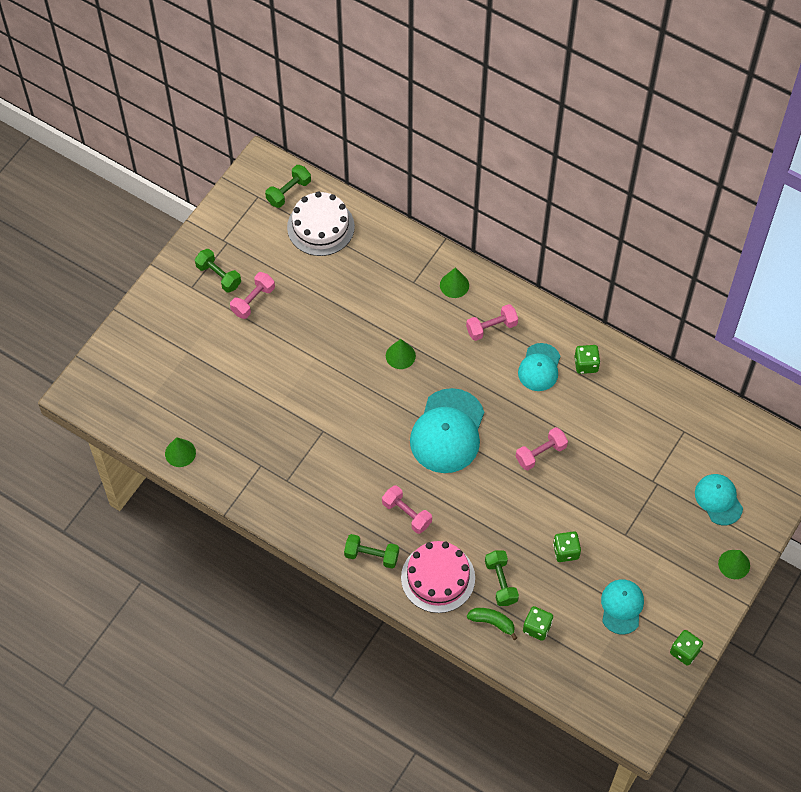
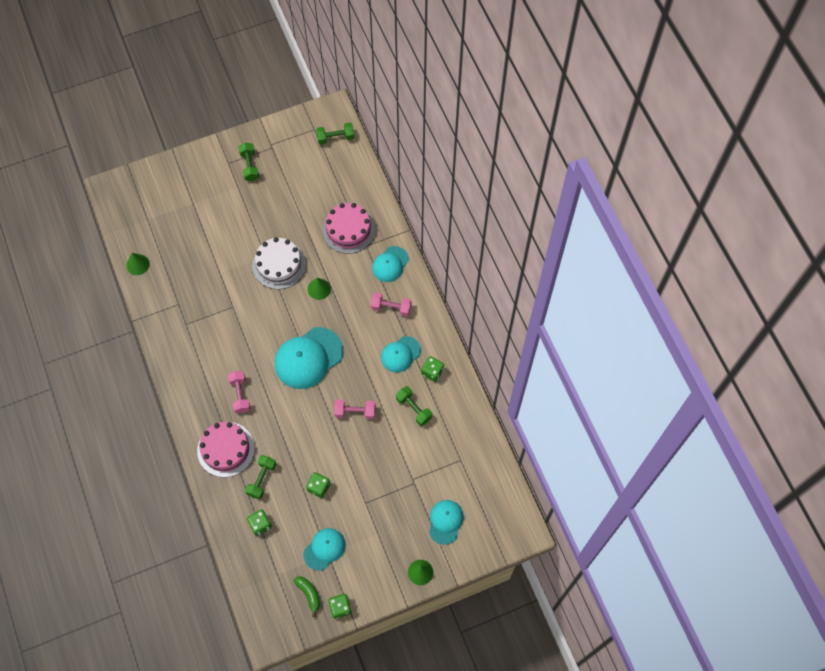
camera: 35 degrees right, 5 degrees up
pink dumbbell [230,272,275,319] -> none
white cake [287,191,355,256] -> white cake moved to [252,237,306,289]
green dumbbell [344,534,399,569] -> green dumbbell moved to [396,386,432,426]
green cone [440,267,469,298] -> turquoise cap [372,246,409,282]
green banana [467,608,517,640] -> green banana moved to [294,576,320,617]
none -> pink cake [322,203,375,254]

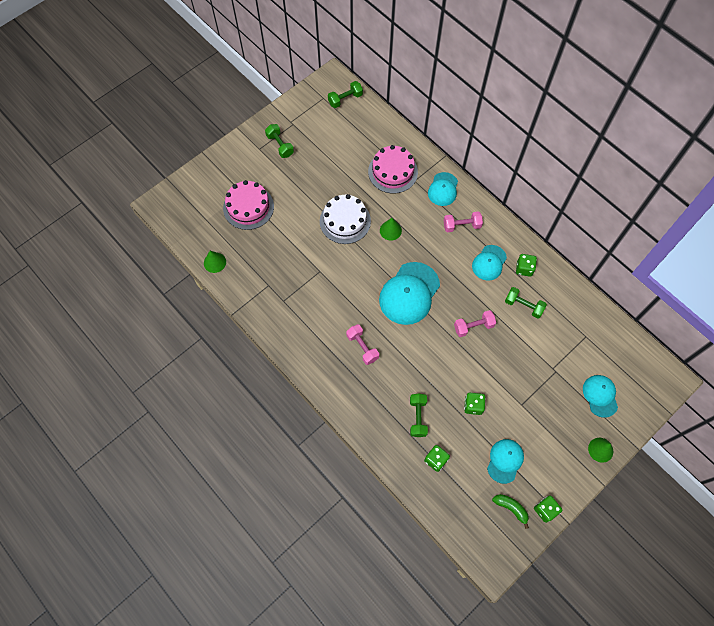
camera: 20 degrees left, 0 degrees up
pink cake [197,422,255,477] -> pink cake moved to [223,180,274,230]

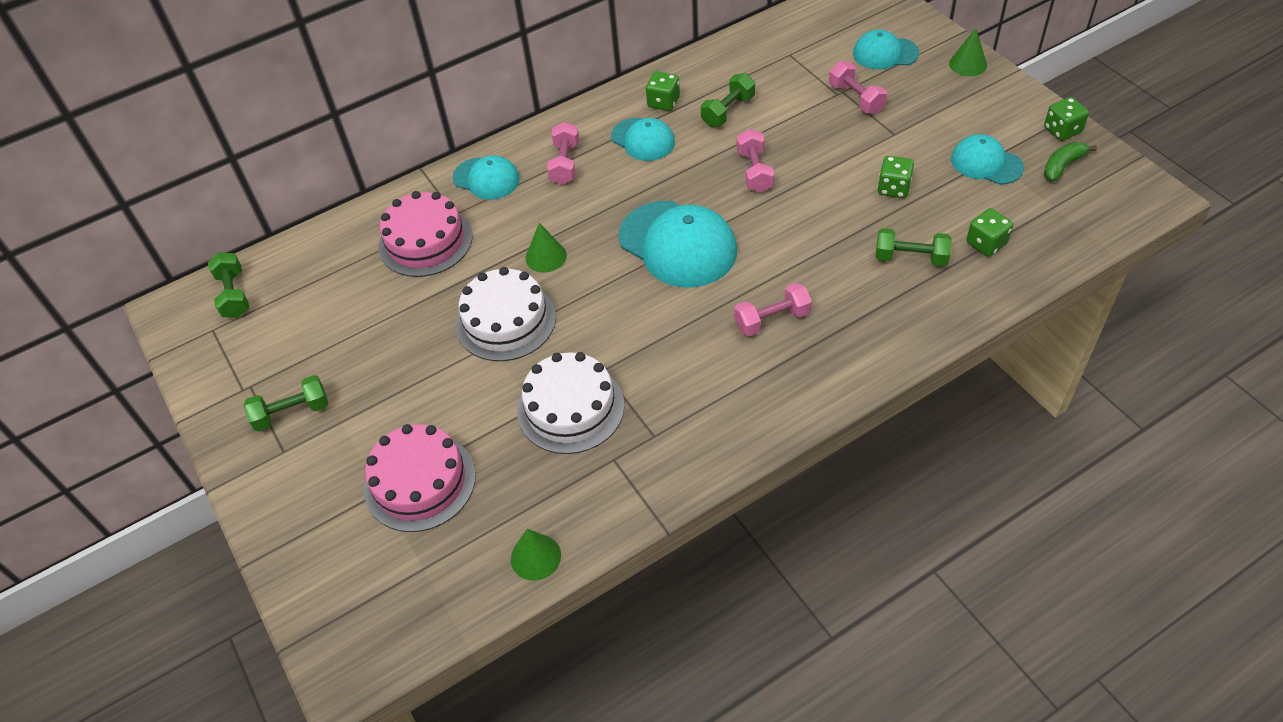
camera: 75 degrees left, 15 degrees down
none -> white cake [517,352,624,454]
none -> pink dumbbell [829,61,887,114]

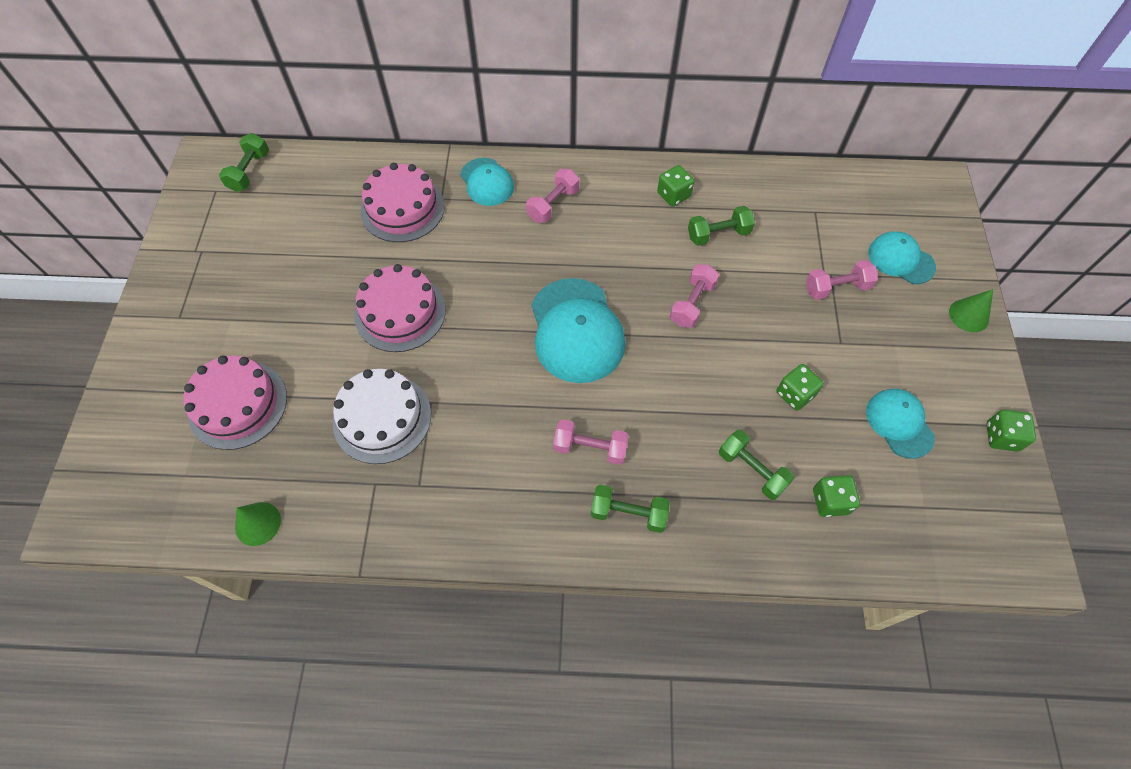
camera: 30 degrees right, 10 degrees up
green dumbbell [244,375,328,432] -> green dumbbell moved to [591,485,670,533]
white cake [456,267,556,361] -> pink cake [354,264,446,352]
green cone [526,223,567,273] -> none
turquoise cap [611,118,675,161] -> none
pink dumbbell [829,61,887,114] -> pink dumbbell turned 75 degrees clockwise [806,260,878,300]
green banana [1044,142,1097,181] -> none

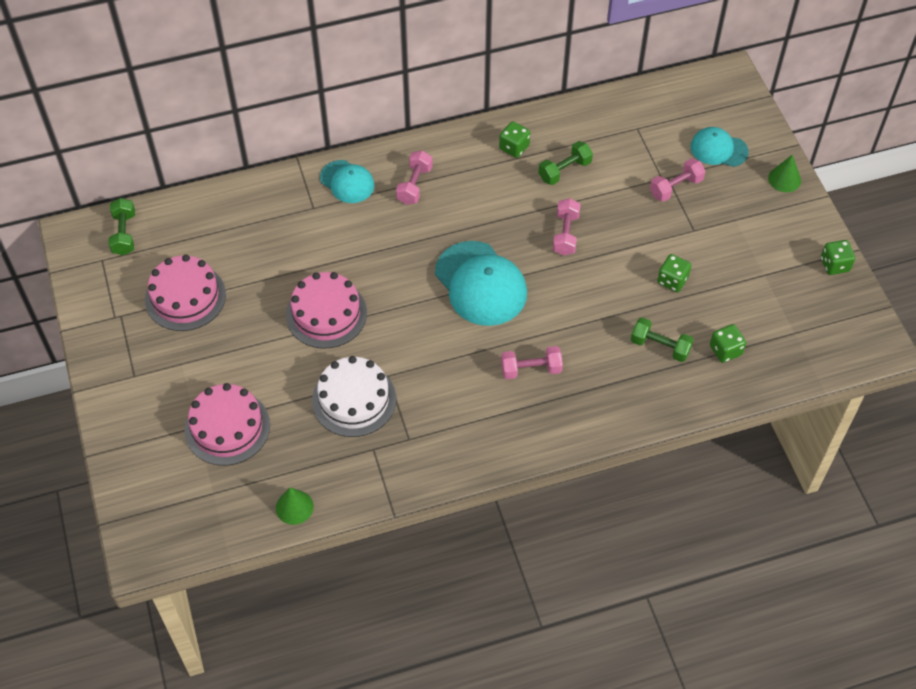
camera: 20 degrees left, 5 degrees down
pink cake [360,163,445,242] -> pink cake moved to [145,255,226,331]
green dumbbell [591,485,670,533] -> none
turquoise cap [866,389,935,459] -> none

